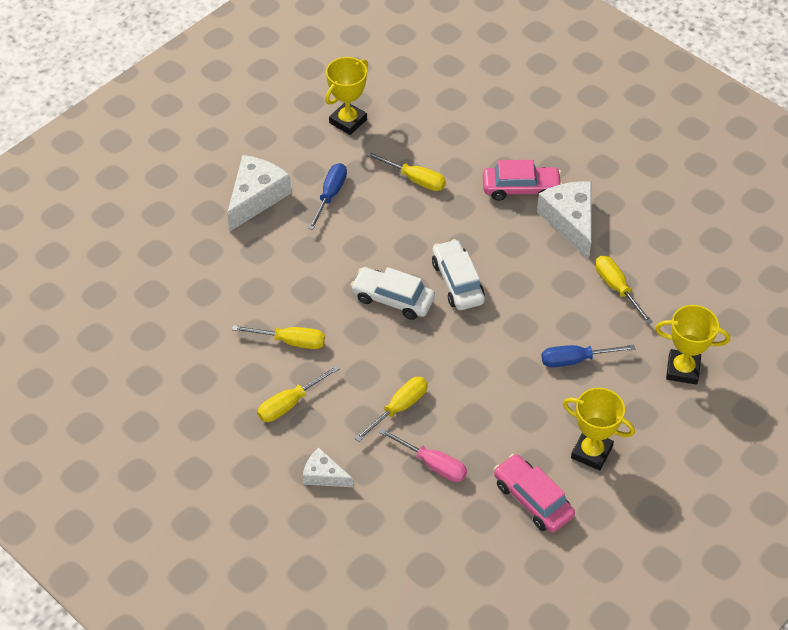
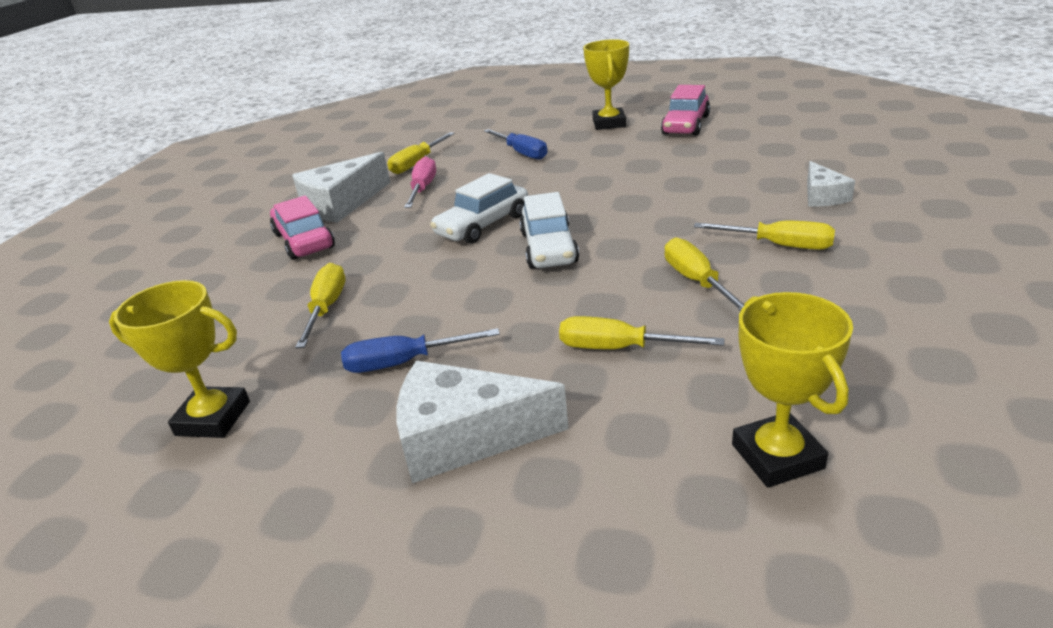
camera: 115 degrees left, 20 degrees down
yellow screwdriver [354,377,428,442] -> yellow screwdriver moved to [559,316,725,349]
pink screwdriver [379,428,467,482] -> pink screwdriver moved to [404,156,436,208]
yellow trophy [655,305,730,385] -> yellow trophy moved to [732,292,853,488]

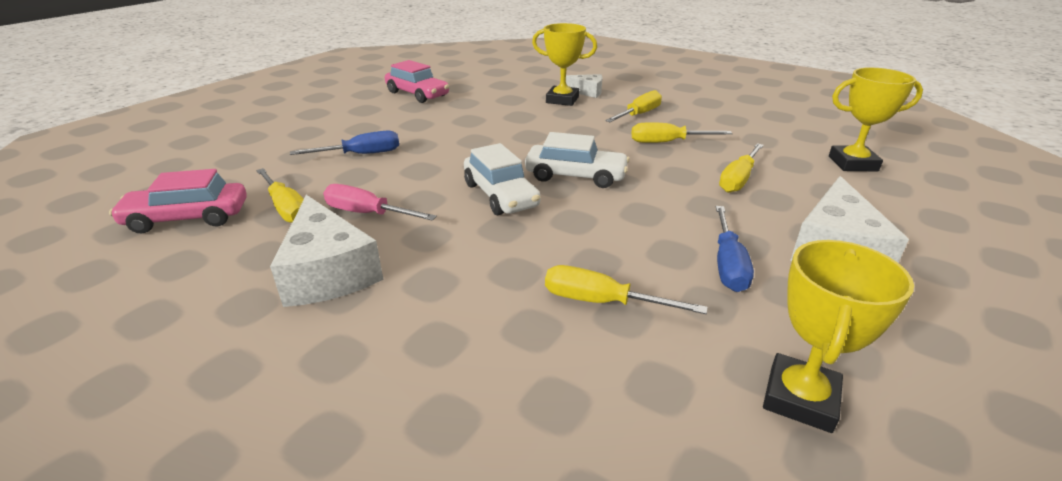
camera: 75 degrees left, 0 degrees up
pink car [270,196,335,260] -> pink car moved to [109,169,247,233]
yellow trophy [583,39,629,130] -> yellow trophy moved to [532,23,597,106]

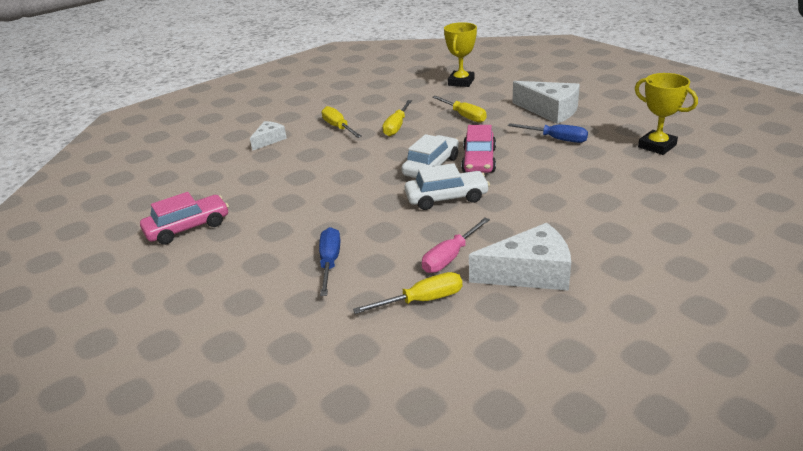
camera: 70 degrees left, 0 degrees up
pink car [109,169,247,233] -> pink car moved to [461,125,496,173]
yellow trophy [532,23,597,106] -> none
yellow screwdriver [545,265,708,314] -> none

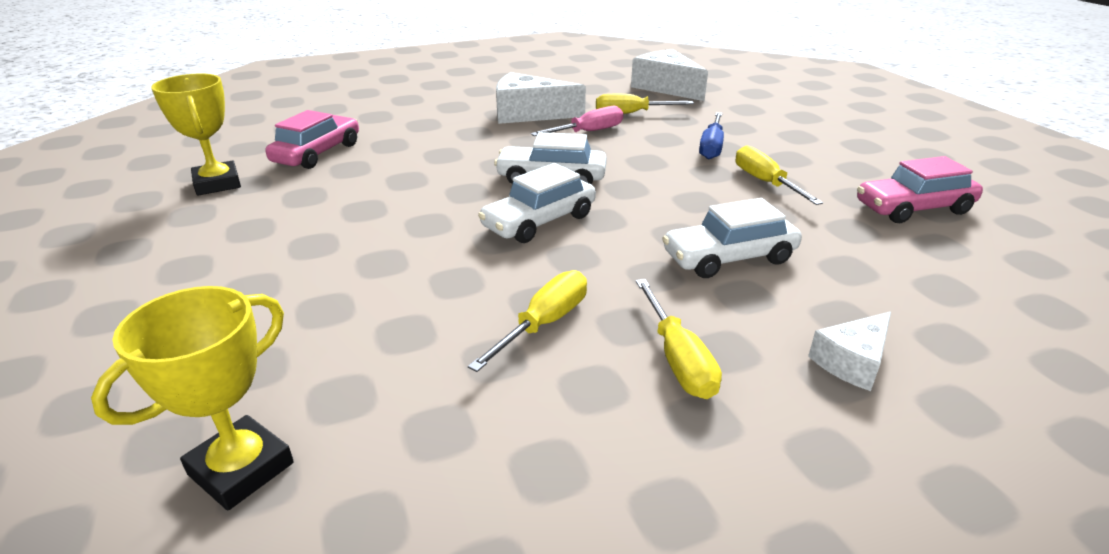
camera: 165 degrees left, 0 degrees up
yellow screwdriver [432,96,487,123] -> yellow screwdriver moved to [736,145,823,205]
pink car [461,125,496,173] -> pink car moved to [265,110,359,169]
blue screwdriver [508,123,588,143] -> none
white cheese [512,81,580,124] -> white cheese moved to [631,49,708,101]
none -> white car [662,198,802,278]

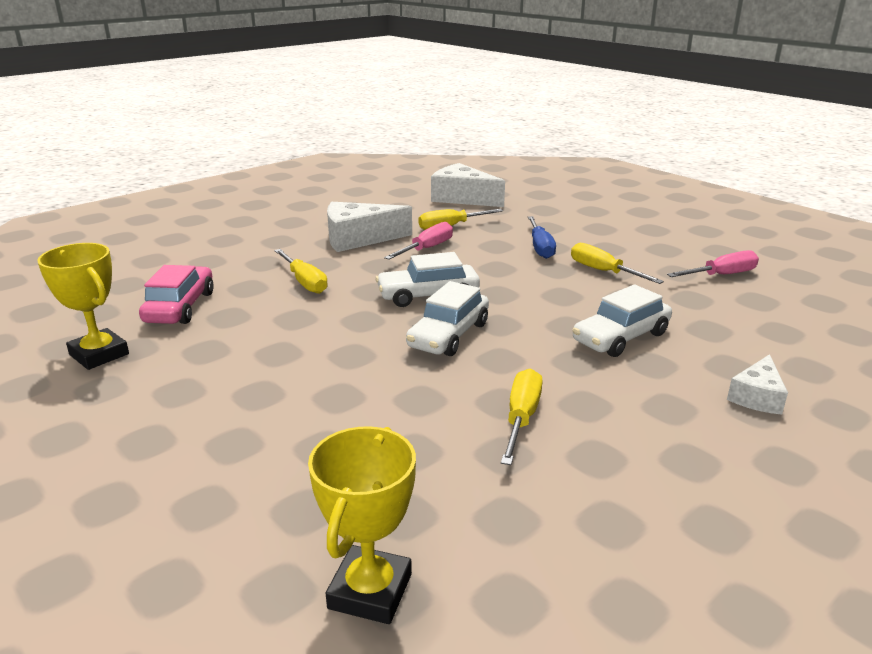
camera: 20 degrees left, 5 degrees down
yellow screwdriver [636,279,722,399] -> yellow screwdriver moved to [274,249,328,294]
pink car [857,156,983,223] -> pink screwdriver [667,250,759,277]

